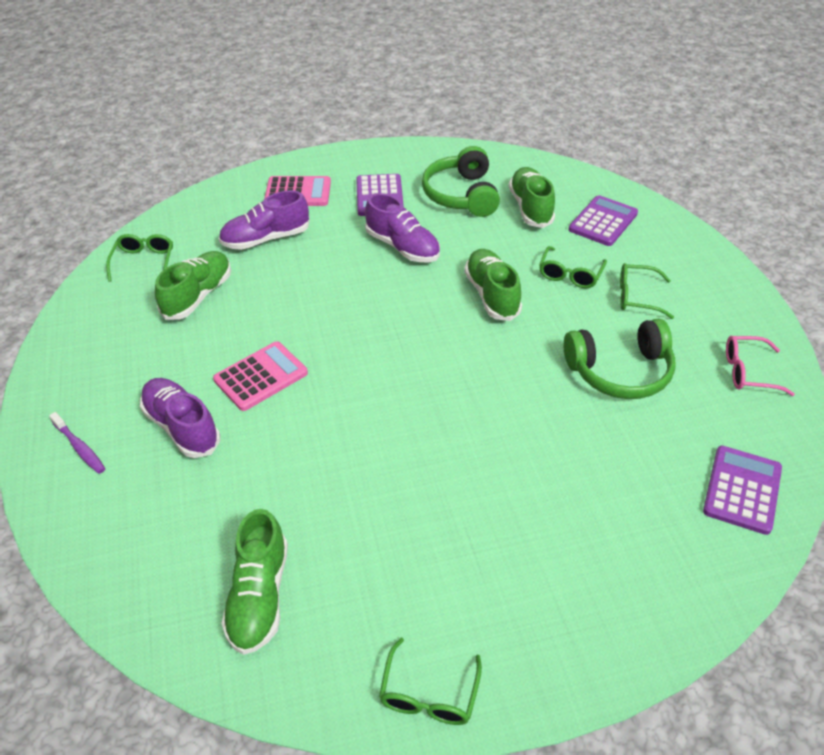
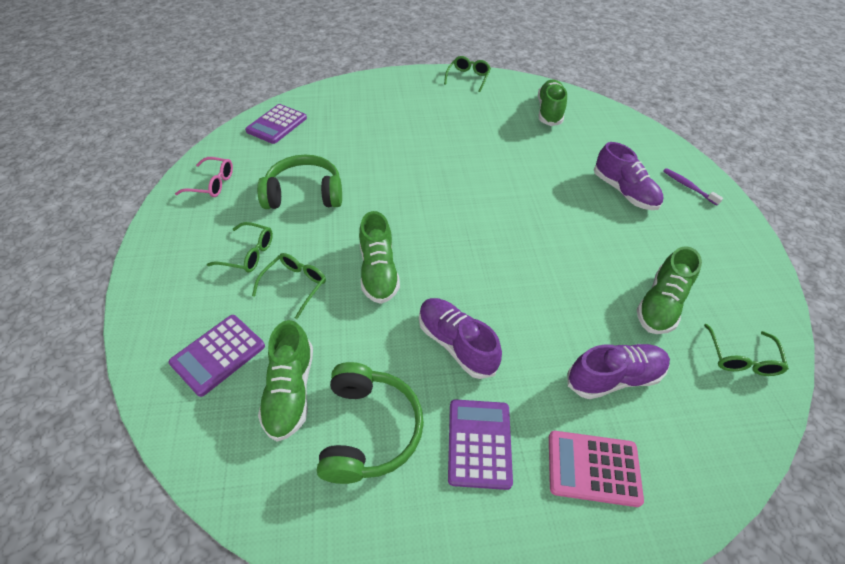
camera: 175 degrees left, 5 degrees up
pink calculator [213,341,308,411] -> none

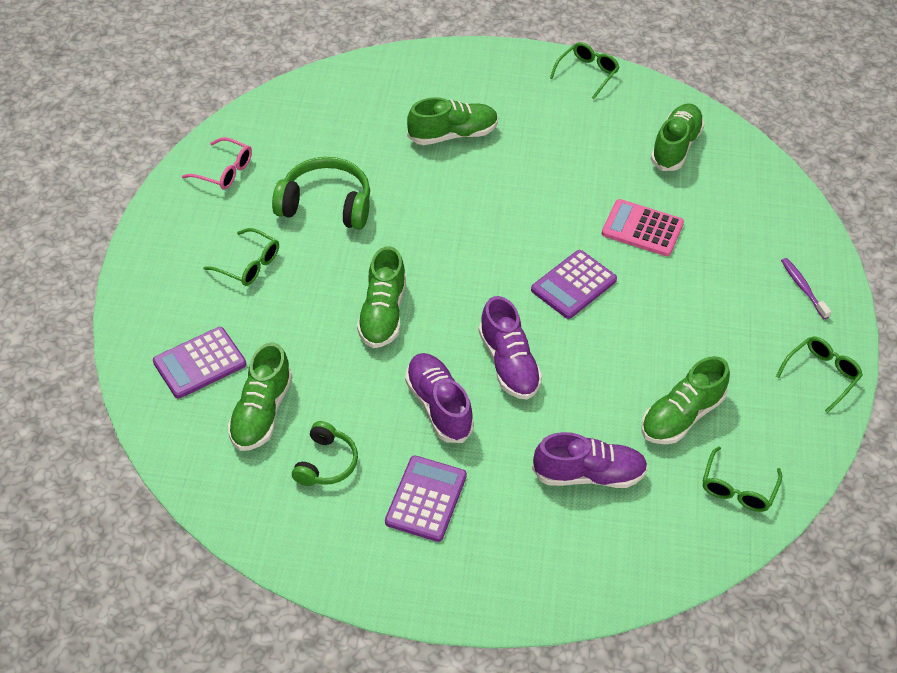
camera: 15 degrees right, 0 degrees up
purple calculator [245,104,307,144] -> purple calculator moved to [531,250,617,319]
green glasses [252,253,326,319] -> green glasses moved to [776,337,863,413]
green headphones [317,362,424,484] -> green headphones [292,421,358,486], size x0.61
pink calculator [549,431,644,507] -> pink calculator moved to [602,199,684,256]
purple shoe [594,142,663,210] -> purple shoe moved to [479,296,542,400]
none -> green shoe [407,97,498,145]

